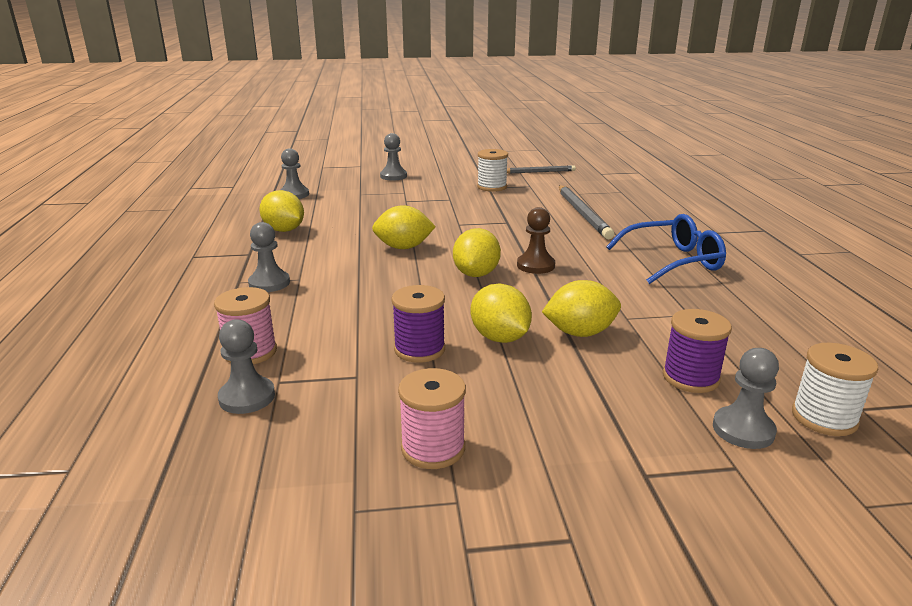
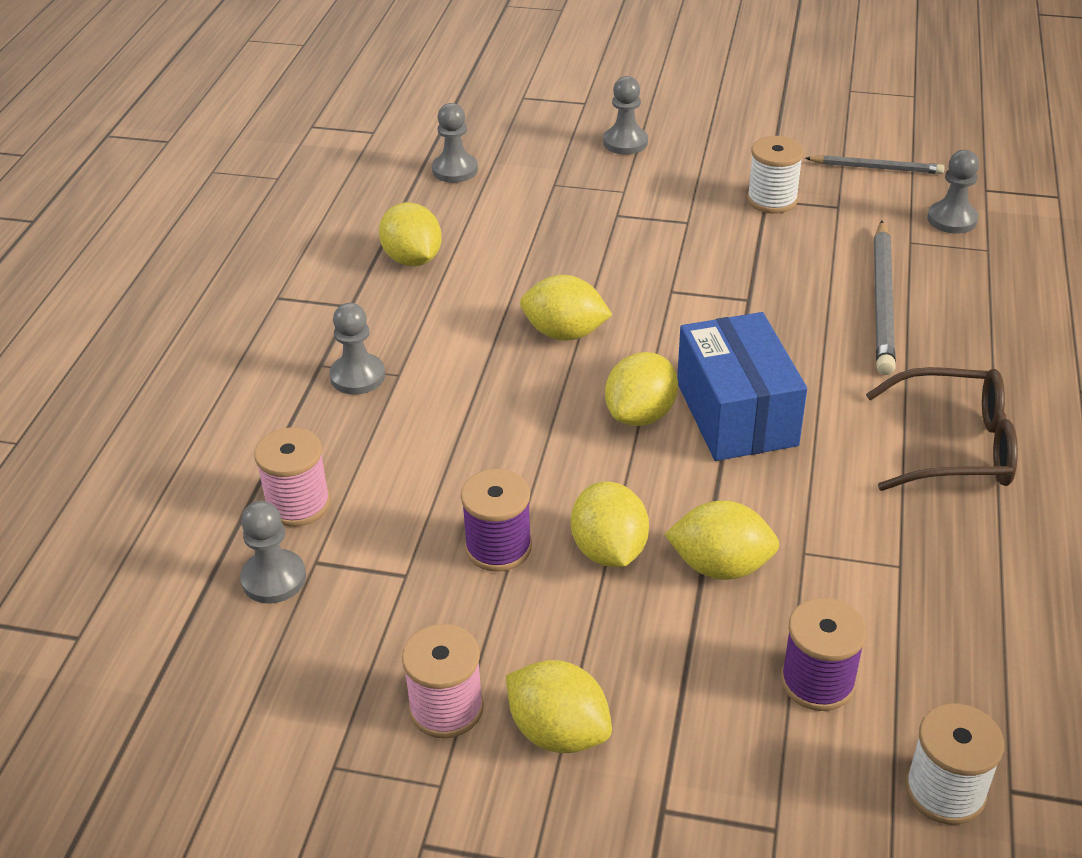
camera: 20 degrees right, 15 degrees up
brown pawn [517,207,555,274] -> blue box [677,312,807,461]
blue glasses [606,214,726,284] -> brown glasses [866,367,1018,491]
grey pawn [713,348,779,449] -> grey pawn moved to [927,150,979,234]
none -> yellow lemon [506,660,612,753]

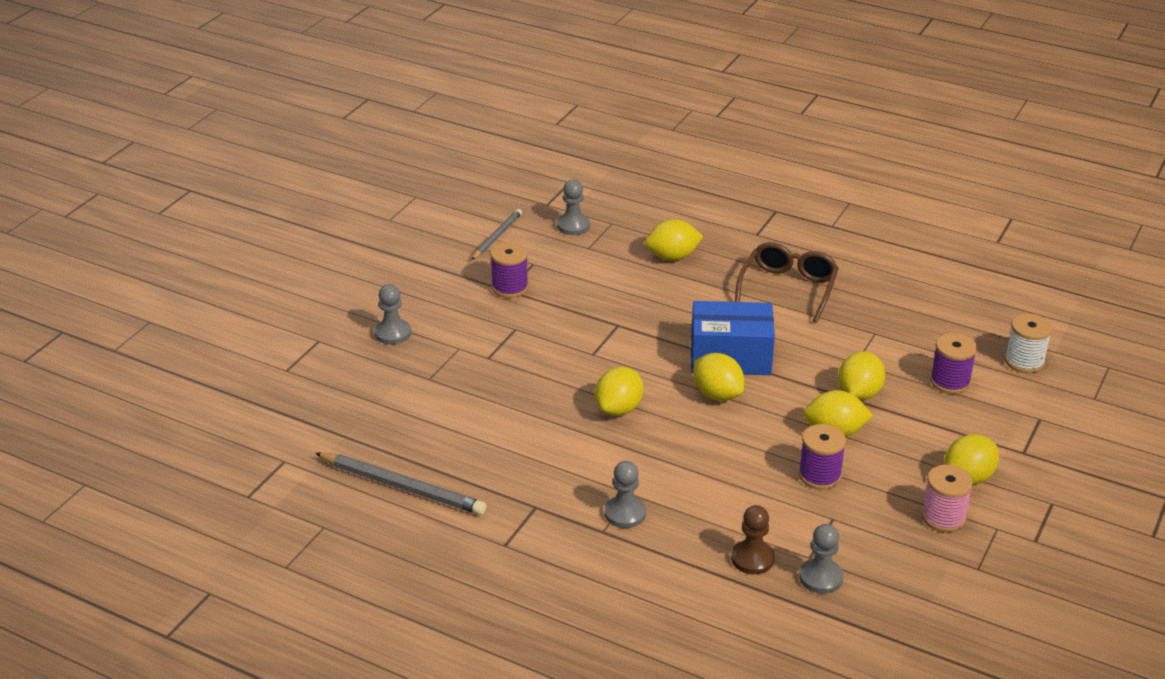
camera: 75 degrees left, 5 degrees down
pink spool [254,427,330,527] -> brown pawn [731,505,775,574]
yellow lemon [379,202,442,267] -> yellow lemon moved to [645,219,703,261]
grey pawn [432,103,478,183] -> none
white spool [747,136,804,213] -> purple spool [490,242,529,298]
grey pencil [874,220,896,375] -> grey pencil moved to [315,452,486,515]

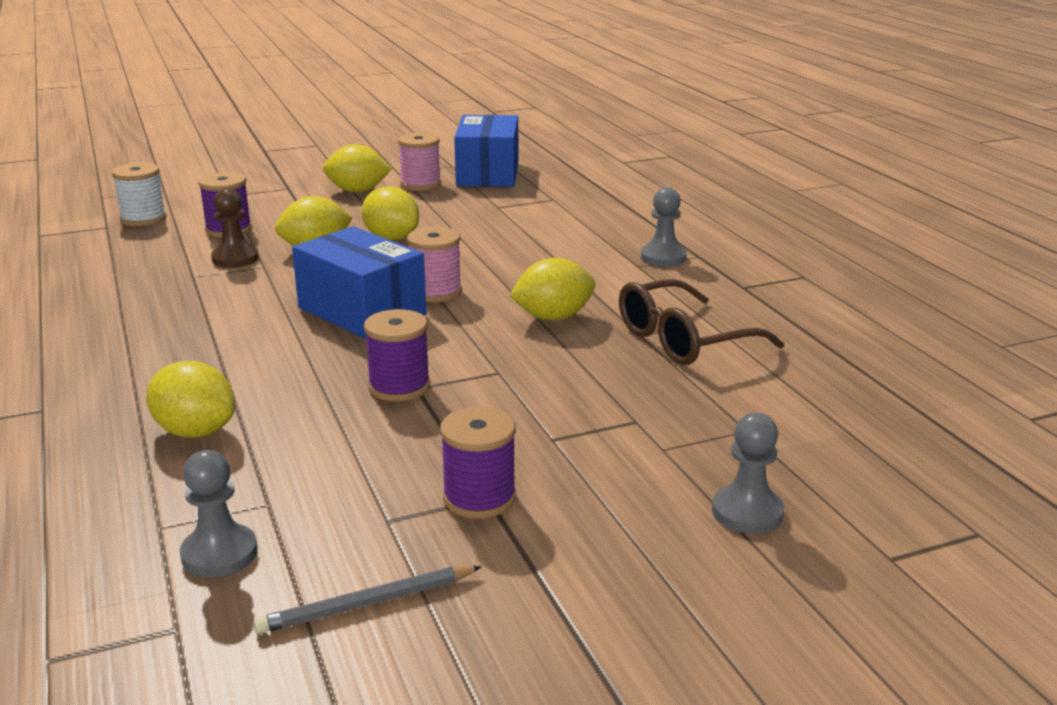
camera: 140 degrees left, 10 degrees down
grey pencil [315,452,486,515] -> none
yellow lemon [693,353,744,401] -> pink spool [407,226,462,302]
brown pawn [731,505,775,574] -> brown pawn moved to [211,188,259,268]
brown glasses [735,242,839,323] -> brown glasses moved to [619,279,784,365]
purple spool [799,424,846,490] -> purple spool moved to [364,309,430,401]
grey pawn [799,524,843,594] -> none
none -> blue box [454,115,518,187]

